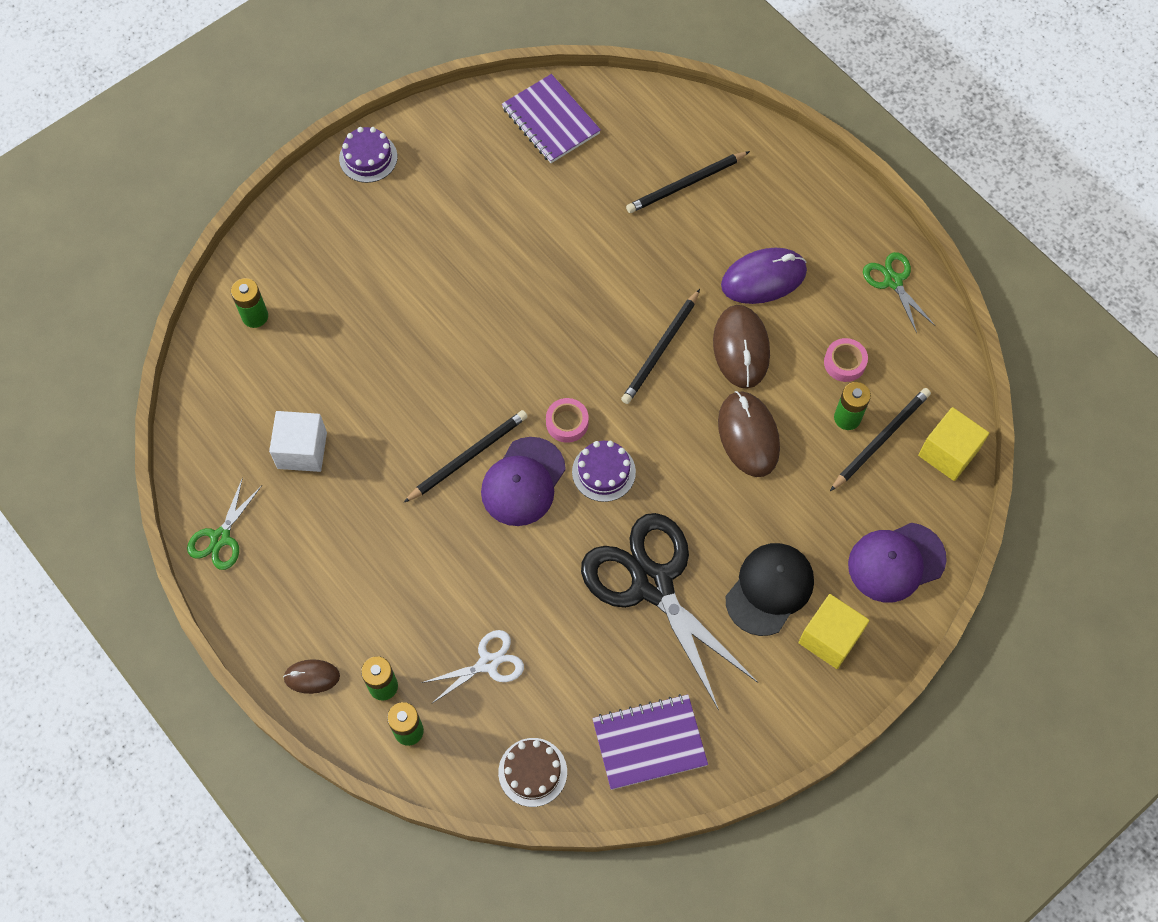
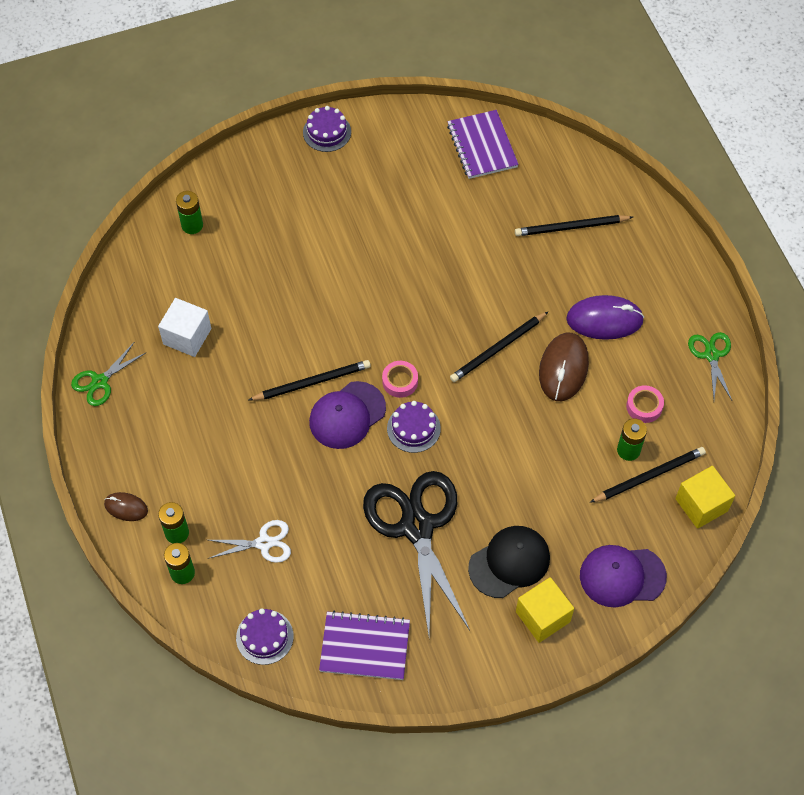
camera: 20 degrees right, 5 degrees down
brown cake [498,738,567,807] -> purple cake [236,608,294,665]
brown mouse [718,391,780,477] -> none

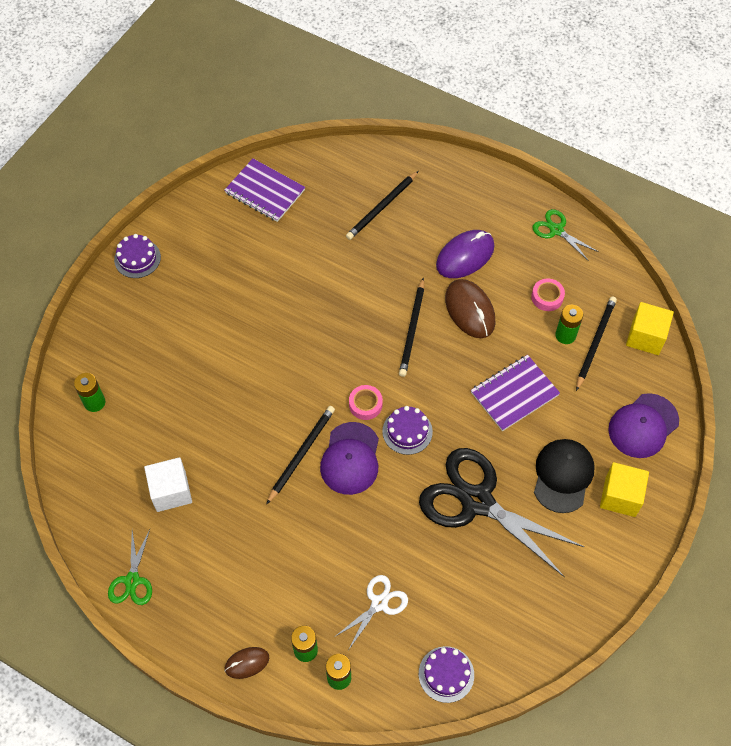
camera: 40 degrees left, 0 degrees up
purple notebook [319,611,410,680] -> purple notebook moved to [471,355,560,431]

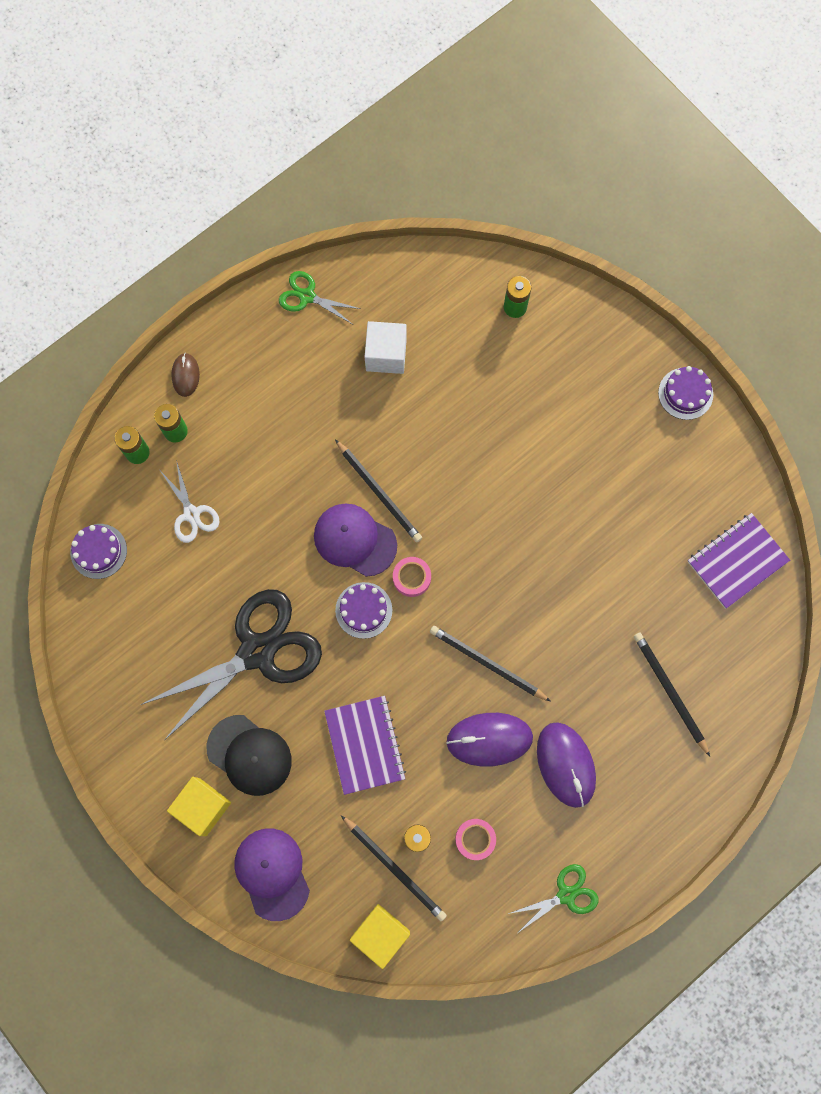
camera: 110 degrees right, 15 degrees up
brown mouse [445,279,496,338] -> purple mouse [446,713,533,767]

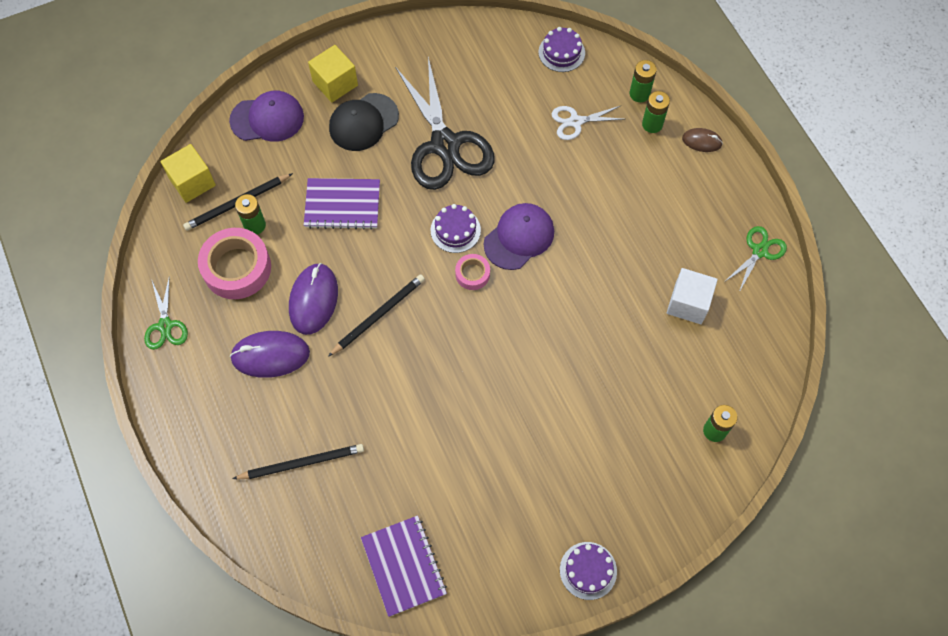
camera: 105 degrees right, 10 degrees down
black pencil [335,439,422,542] -> none
pink tape [455,819,496,860] -> pink tape [198,228,271,299], size x1.97

